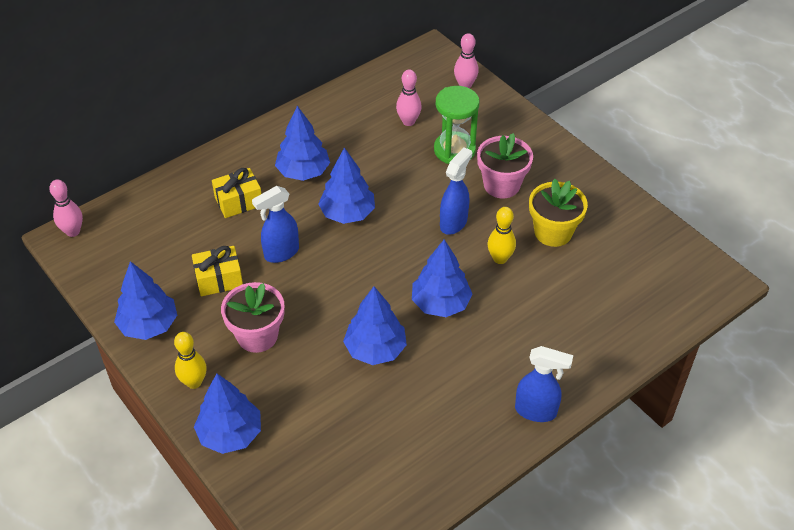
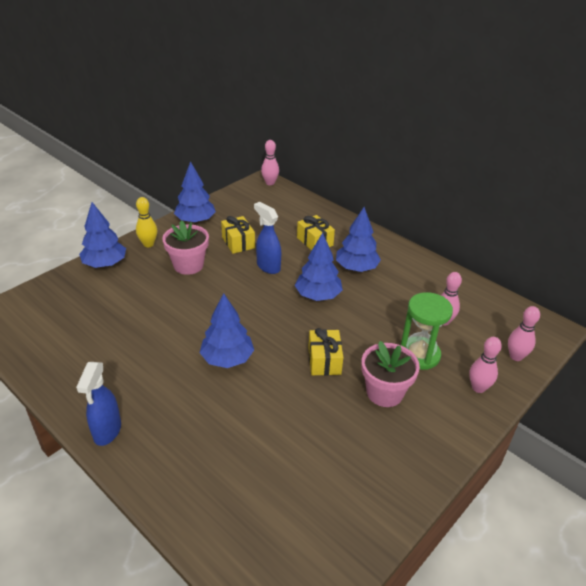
camera: 80 degrees right, 10 degrees down
blue tree [343,286,407,365] -> none
blue spray bottle [440,147,472,235] -> yellow gift [308,328,343,375]
yellow bowling pin [488,207,516,264] -> none
yellow flower pot [529,179,588,247] -> none
none -> pink bowling pin [469,337,502,393]

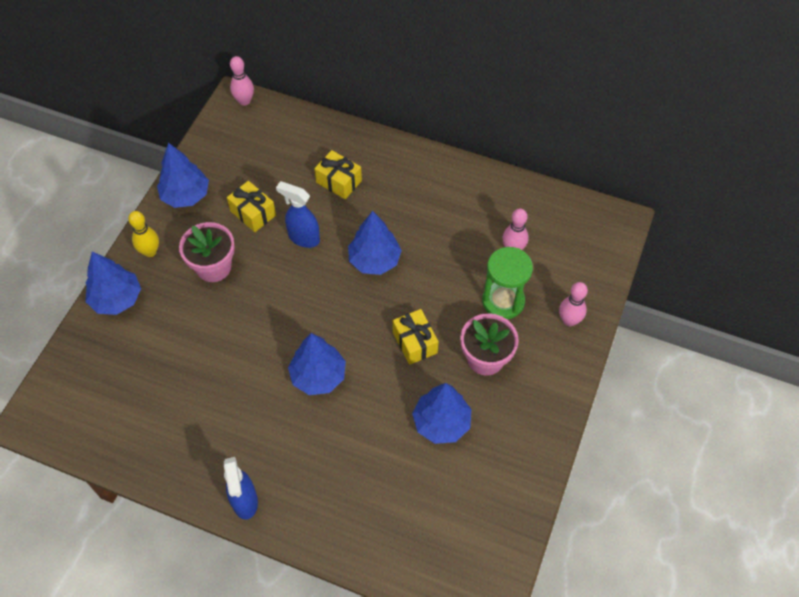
camera: 20 degrees left, 20 degrees up
blue tree [336,207,381,272] -> blue tree moved to [412,383,471,444]
pink bowling pin [508,306,540,361] -> none

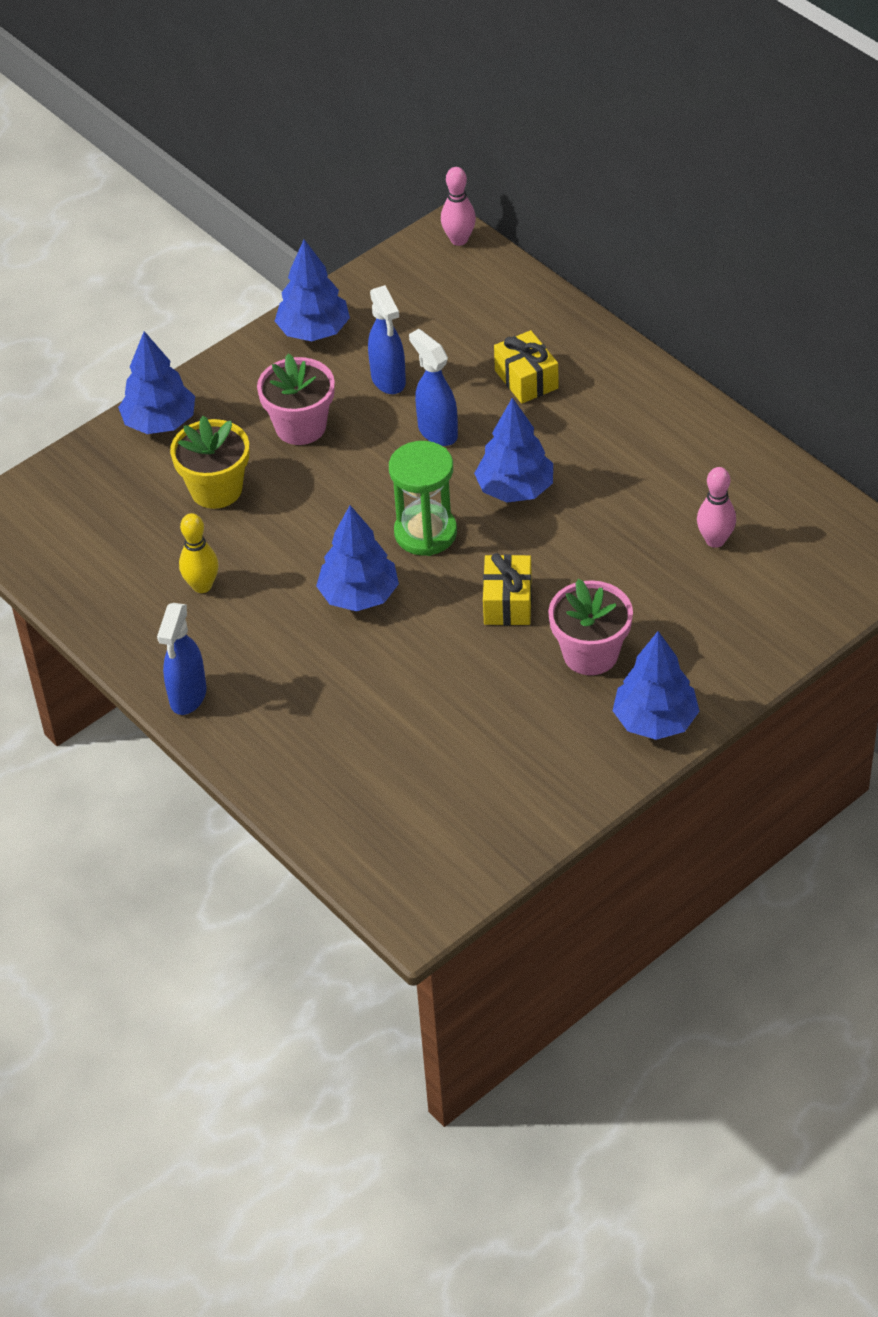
camera: 30 degrees right, 10 degrees down
yellow bowling pin [128,211,159,257] -> yellow bowling pin moved to [179,513,219,593]
yellow gift [227,181,276,232] -> blue spray bottle [368,285,406,394]
blue tree [412,383,471,444] -> blue tree moved to [613,631,700,740]
green hourglass [482,247,533,319] -> green hourglass moved to [389,441,457,556]
pink bowling pin [559,282,588,326] -> none
none -> yellow flower pot [170,416,249,509]

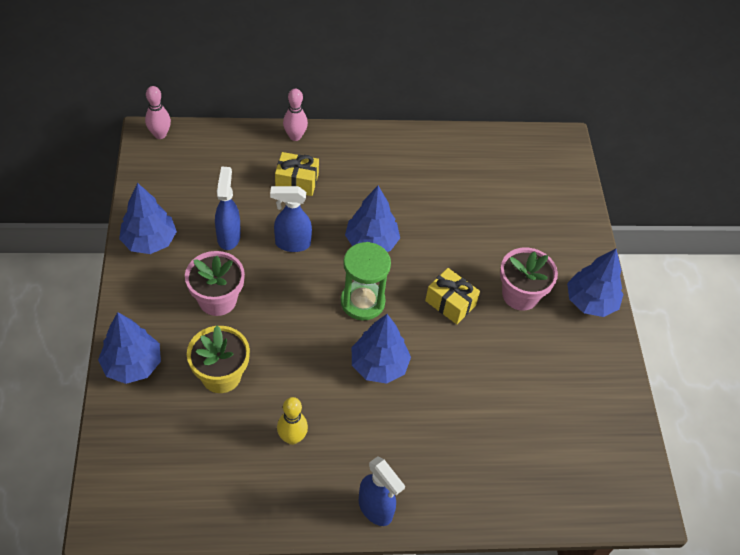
camera: 60 degrees left, 5 degrees up
blue spray bottle [368,285,406,394] -> blue spray bottle turned 105 degrees counterclockwise [215,166,241,250]
pink bowling pin [697,467,736,548] -> pink bowling pin moved to [283,89,308,141]

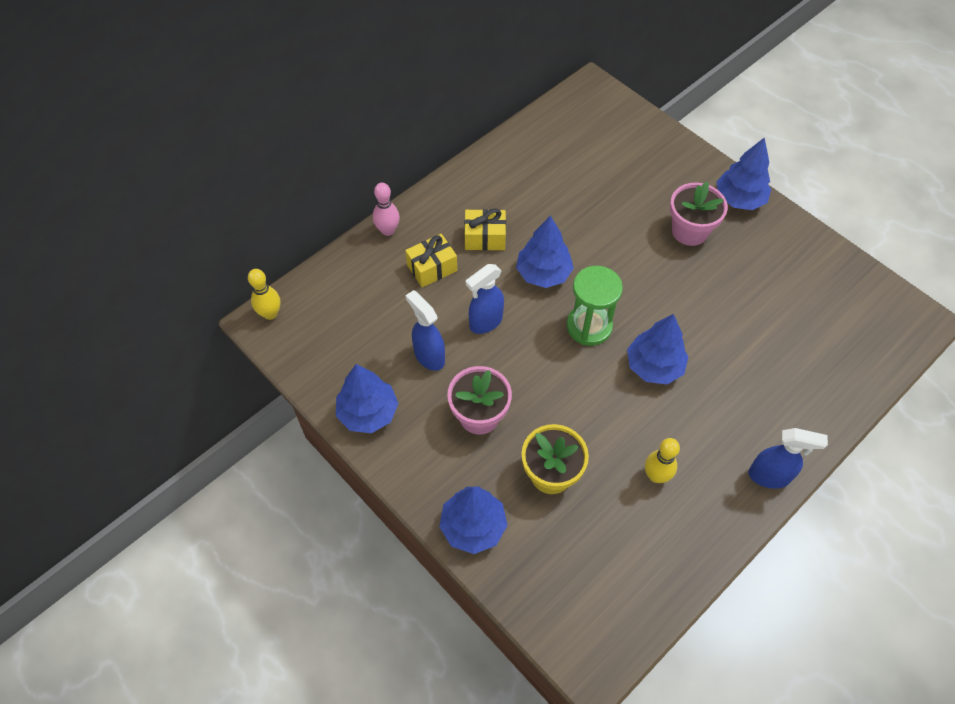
camera: 35 degrees left, 5 degrees up
pink bowling pin [145,86,171,139] -> yellow bowling pin [248,269,281,320]
yellow gift [425,268,480,324] -> yellow gift moved to [464,208,506,251]

